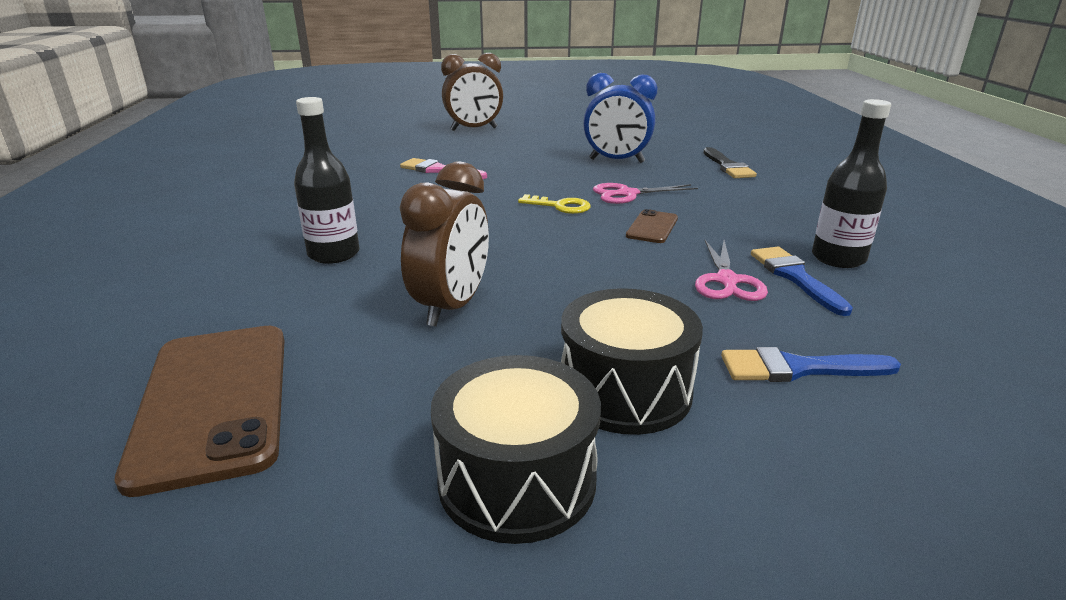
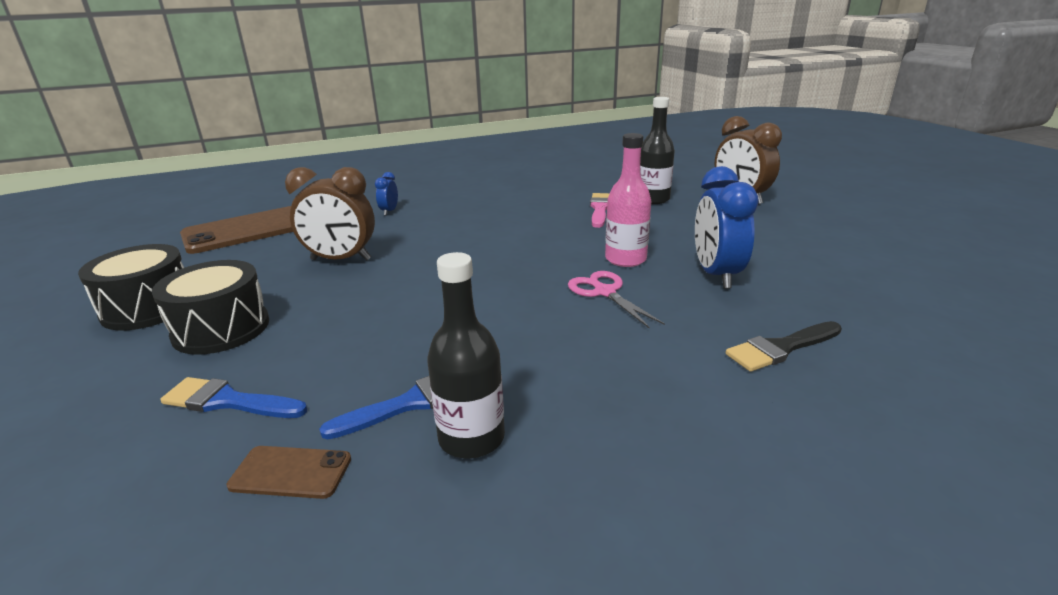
camera: 75 degrees right, 0 degrees up
black bottle [294,97,360,264] -> black bottle moved to [640,97,675,204]
yellow key [518,194,591,214] -> none
brown phone [626,209,678,243] -> brown phone moved to [227,446,351,499]
pink scissors [695,240,768,301] -> none
blue brush [721,347,901,382] -> blue brush turned 60 degrees counterclockwise [160,377,307,418]
none -> blue clock [375,172,398,216]
none -> pink bottle [605,133,651,267]

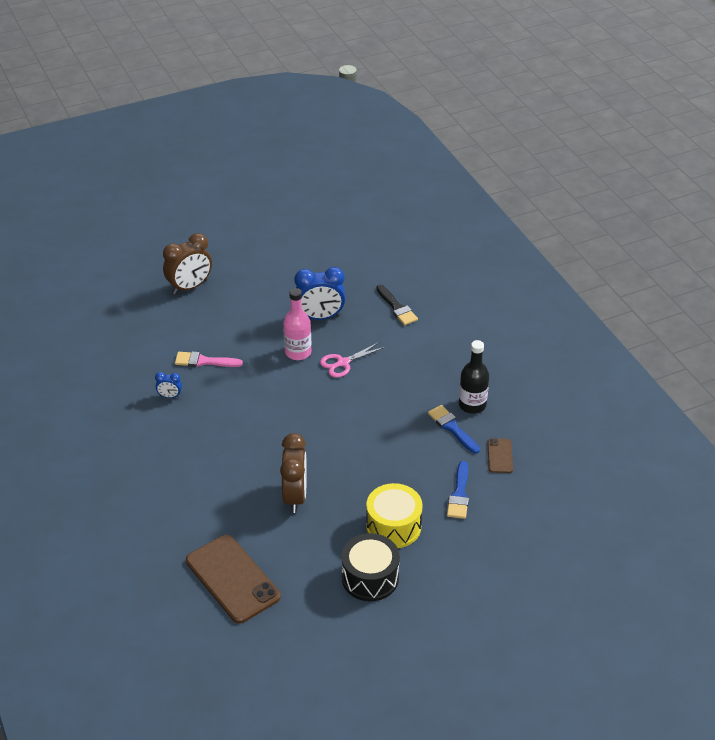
camera: 95 degrees left, 15 degrees up
black drum [152,260,269,355] -> yellow drum [366,483,423,548]
blue clock [375,172,398,216] -> blue clock moved to [155,372,182,398]
black bottle [640,97,675,204] -> none

